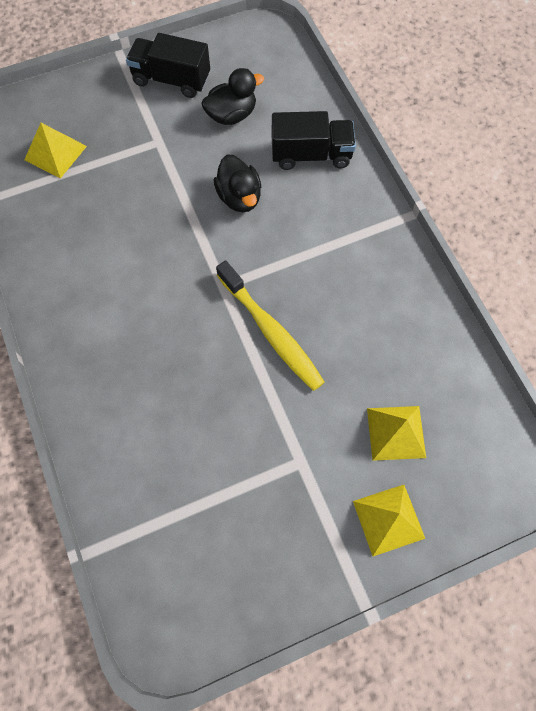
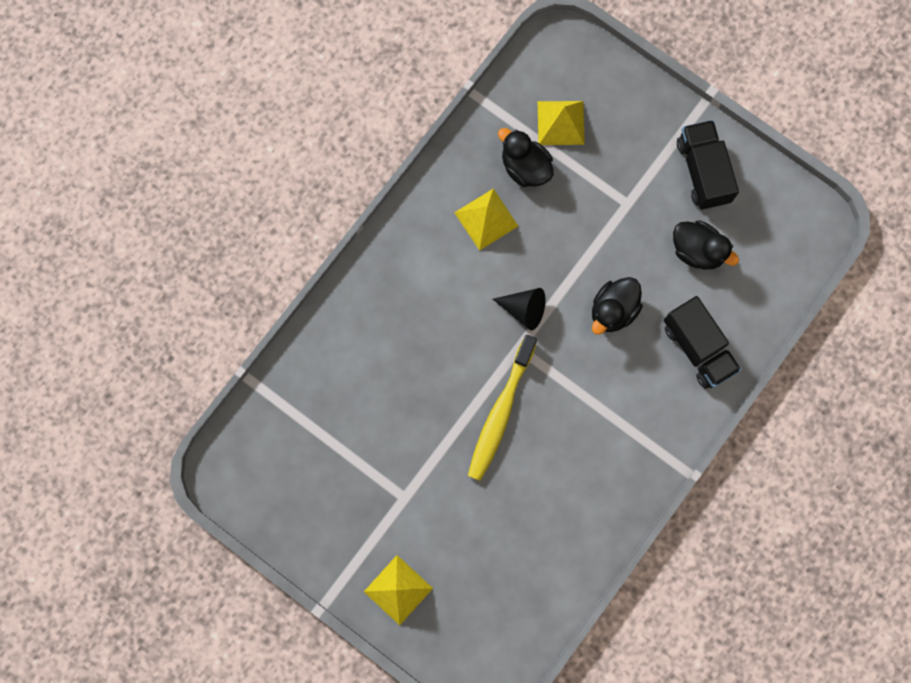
camera: 60 degrees right, 10 degrees up
yellow pyramid [367,406,426,461] -> yellow pyramid moved to [454,189,518,251]
none -> black cone [493,288,545,330]
none -> black duck [498,128,554,187]

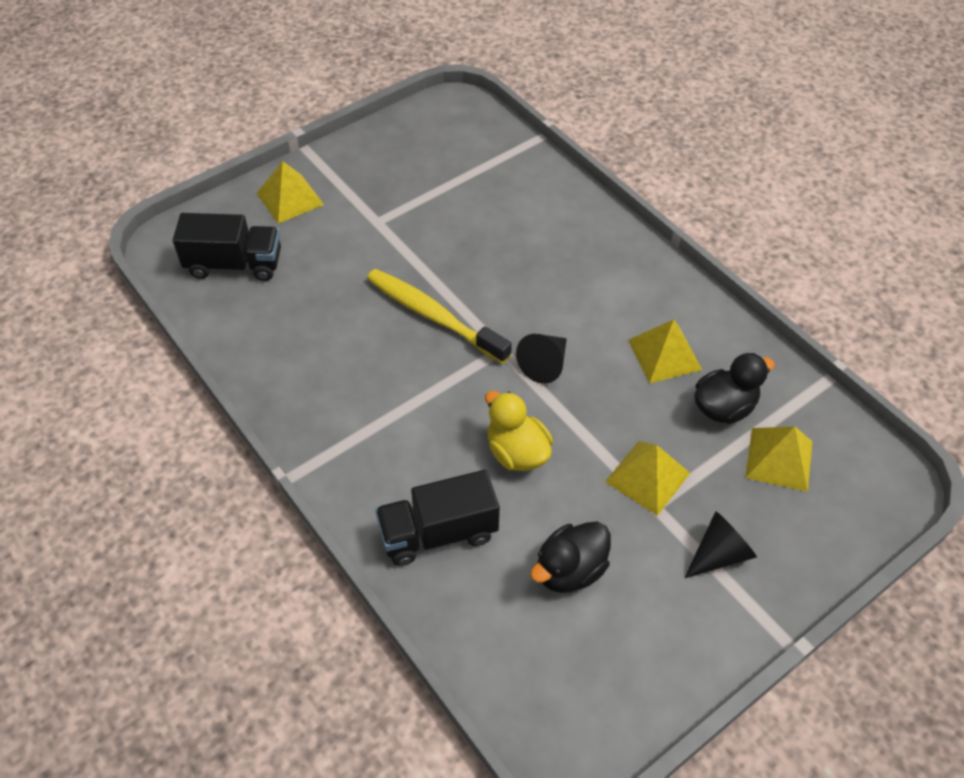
camera: 105 degrees right, 25 degrees down
black duck [592,277,643,335] -> yellow duck [485,391,553,471]
black truck [677,120,739,210] -> black truck moved to [173,213,281,281]
none -> yellow pyramid [605,441,690,516]
none -> black cone [684,511,757,578]

